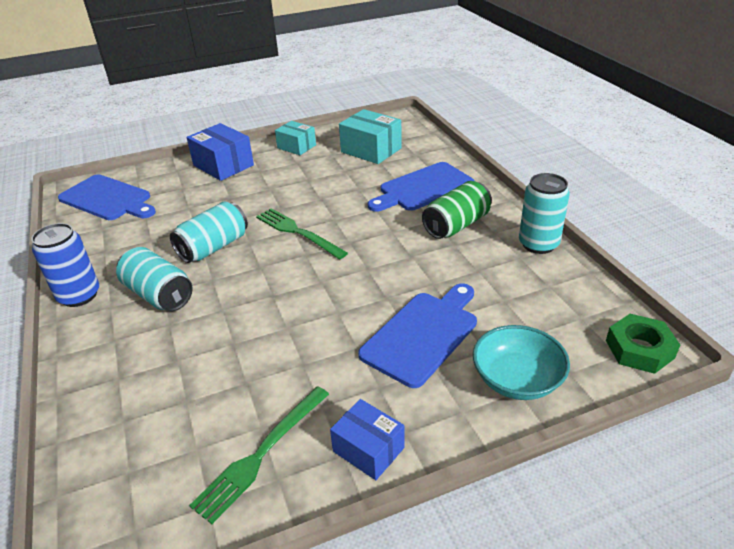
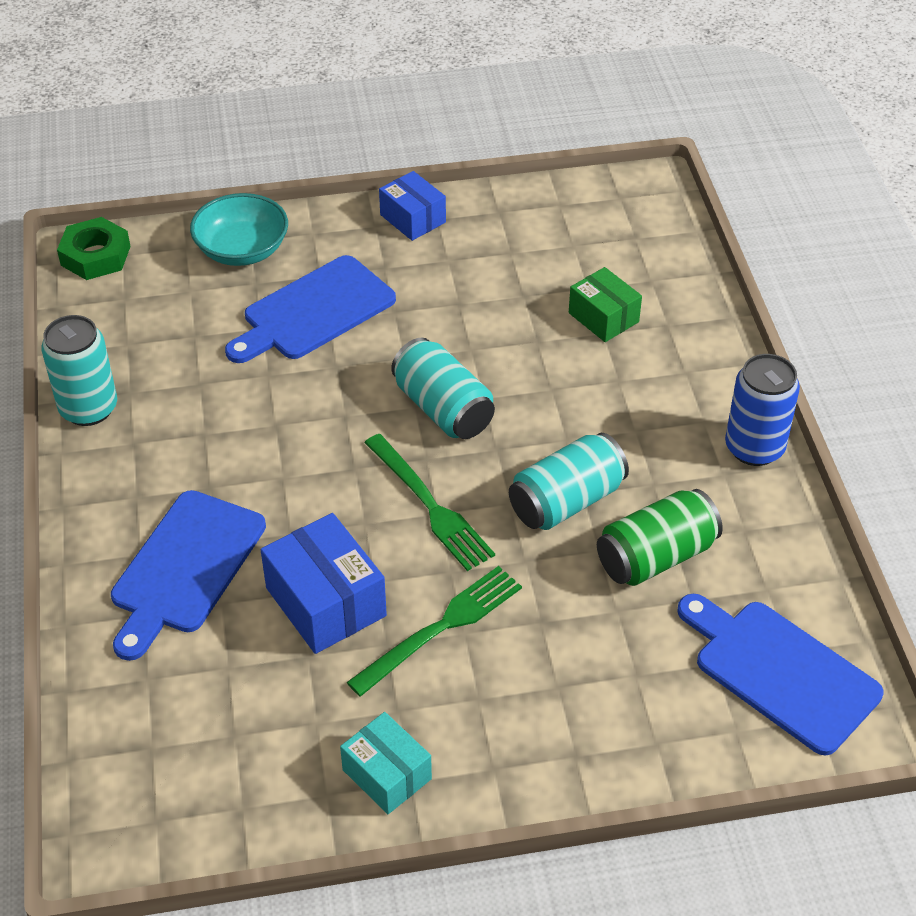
camera: 170 degrees left, 10 degrees up
turquoise can [116,247,193,312] -> turquoise can moved to [391,338,495,439]
blue box [187,123,254,181] -> blue box moved to [261,513,387,654]
green fork [189,386,329,524] -> green fork moved to [347,566,522,697]
turquoise box [339,109,402,164] -> none
blue cutting board [368,162,474,212] -> blue cutting board turned 135 degrees clockwise [111,490,266,661]
green can [422,181,492,239] -> green can moved to [597,489,723,586]
none -> green box [569,267,642,342]

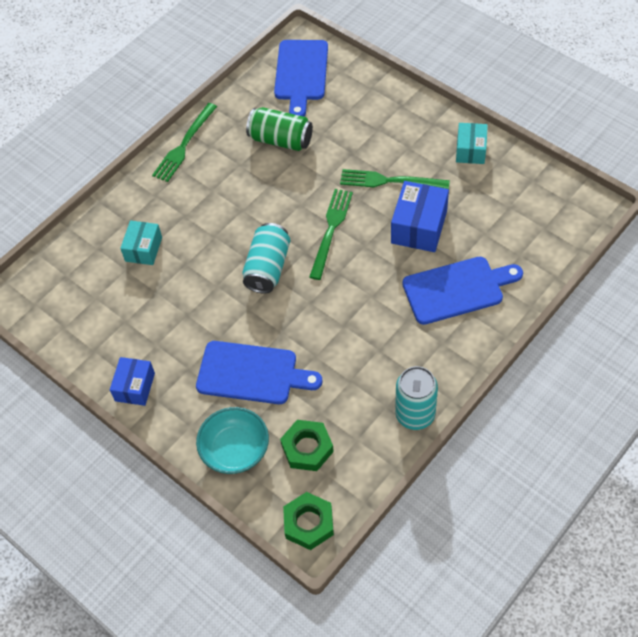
camera: 125 degrees left, 10 degrees up
turquoise can [509,433,629,530] -> none
green box [569,267,642,342] -> turquoise box [120,220,162,265]
blue can [725,354,800,466] -> green fork [152,103,217,182]
none -> green nut [280,420,334,471]

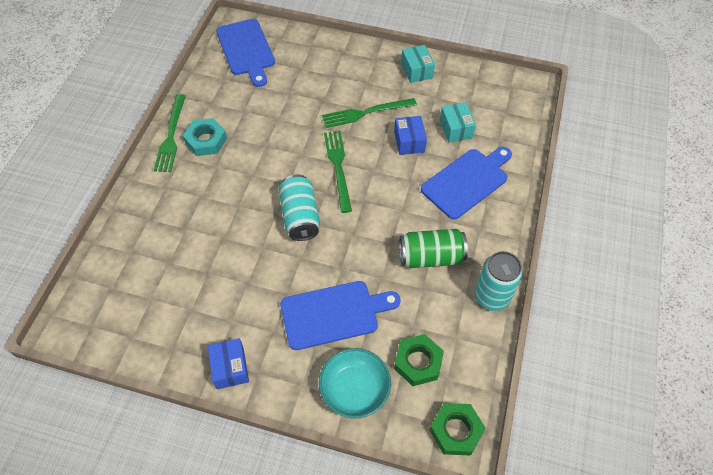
camera: 30 degrees left, 0 degrees up
turquoise box [120,220,162,265] -> turquoise box moved to [440,103,476,143]
green can [246,107,313,151] -> green can moved to [399,229,468,268]
blue box [391,181,449,252] -> blue box [394,116,427,155], size x0.65
none -> turquoise nut [183,118,227,156]

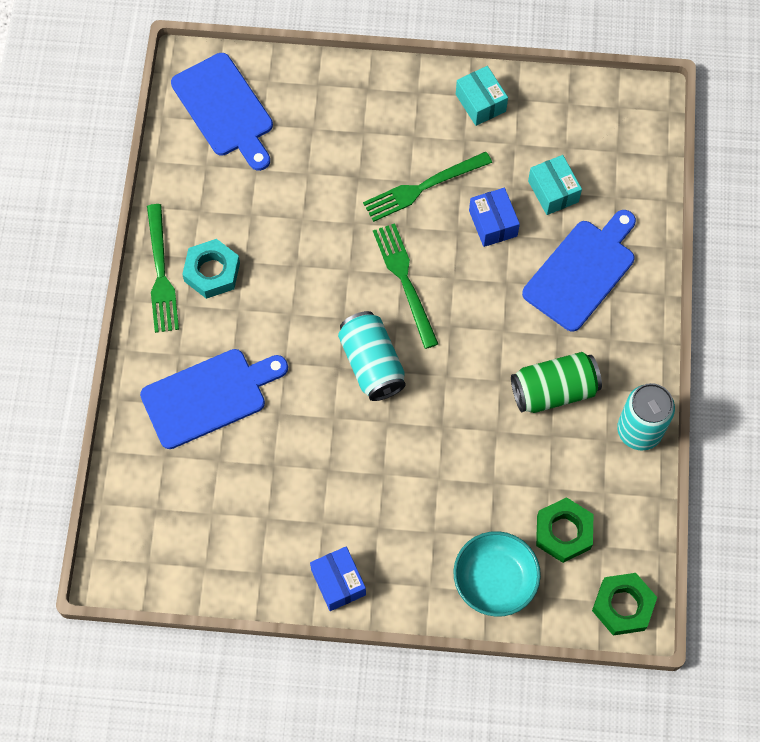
camera: 10 degrees left, 10 degrees up
blue cutting board [280,281,401,350] -> blue cutting board moved to [140,349,288,449]

